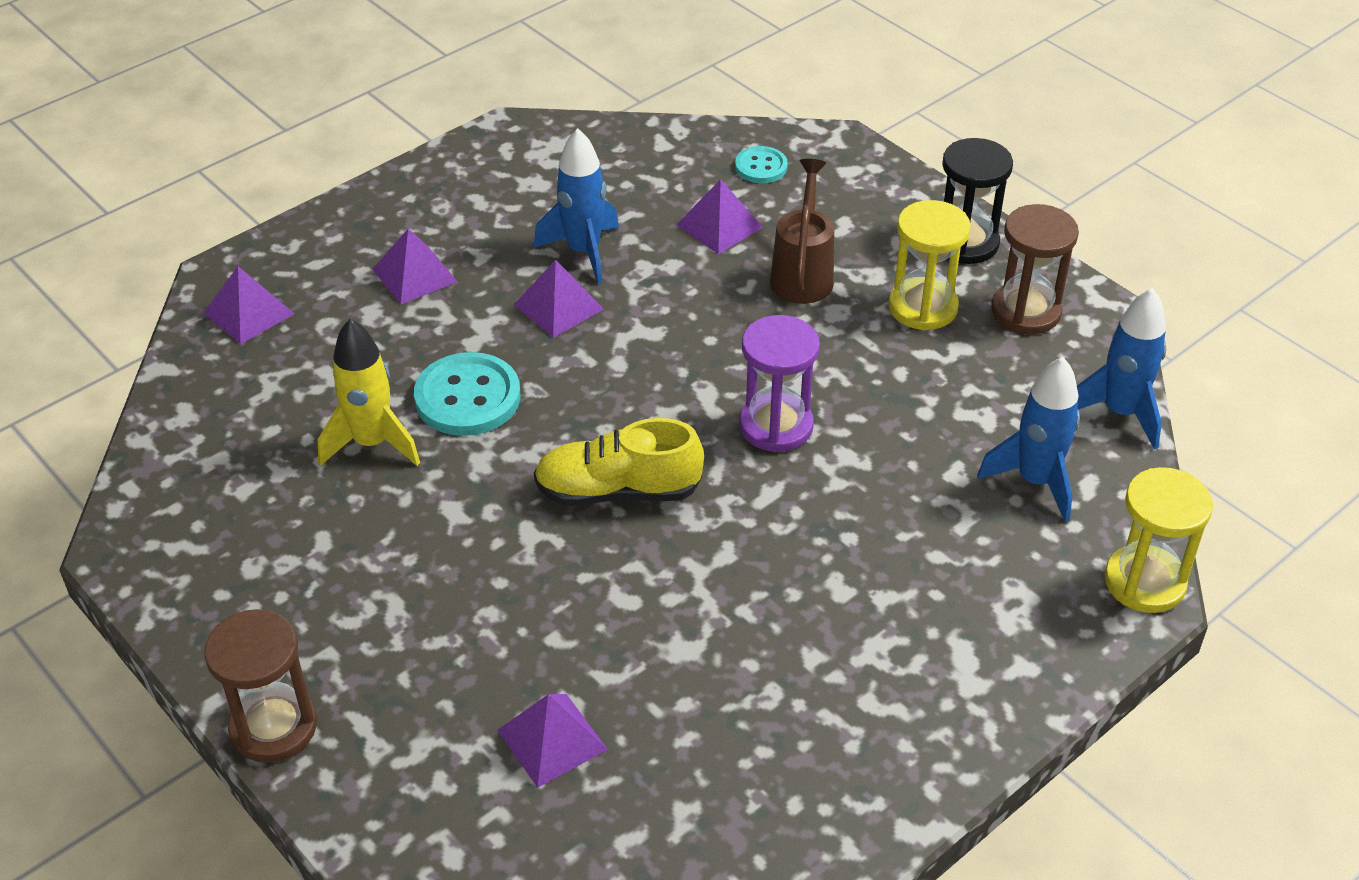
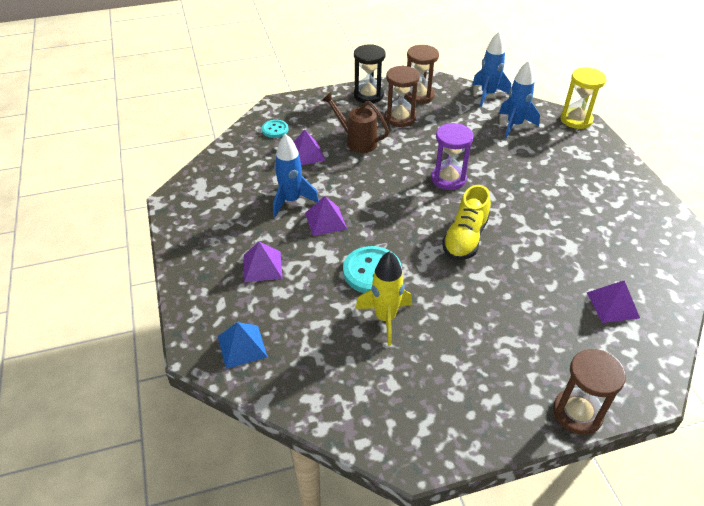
camera: 65 degrees left, 0 degrees up
purple pyramid [204,266,295,345] -> blue pyramid [218,322,267,369]
yellow hourglass [888,200,971,330] -> brown hourglass [385,66,420,127]

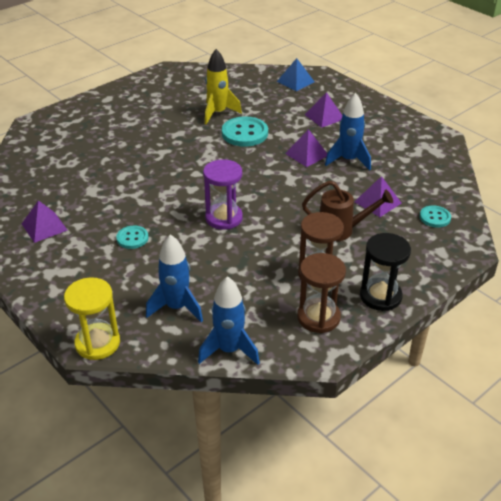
camera: 155 degrees right, 5 degrees down
yellow shoe [442,185,491,260] -> none
brown hourglass [553,349,626,435] -> none
purple pyramid [586,280,640,323] -> purple pyramid moved to [22,200,68,243]
none -> turquoise button [116,226,149,249]

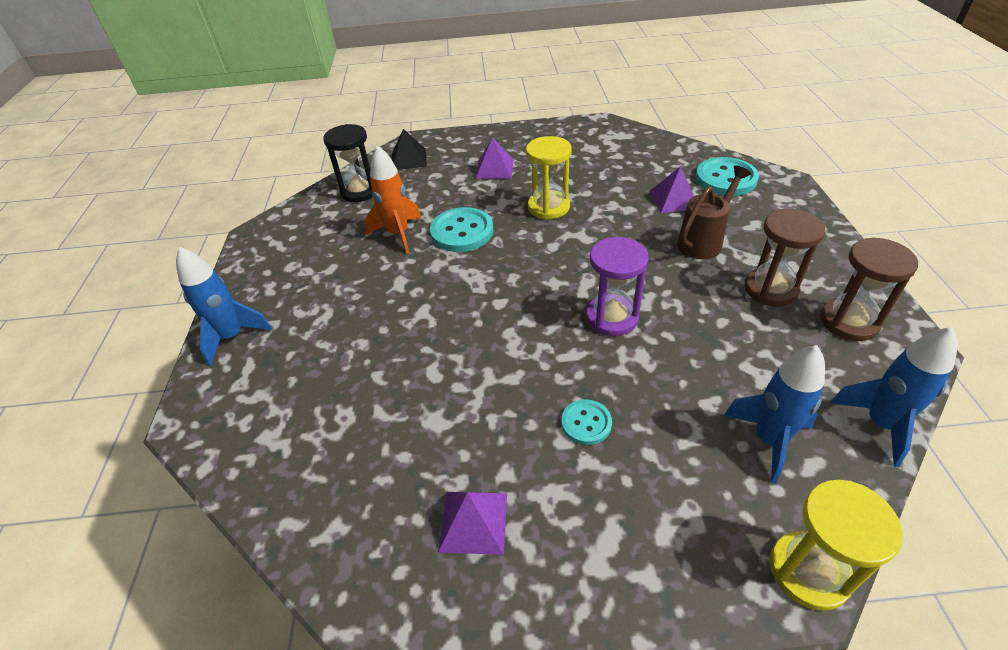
camera: 50 degrees left, 5 degrees up
yellow rocket [205,49,242,125] -> orange rocket [365,145,421,254]
blue pyramid [277,58,315,91] -> black pyramid [392,129,427,170]
purple pyramid [285,129,327,167] -> yellow hourglass [526,136,572,220]
blue rocket [325,93,371,170] -> blue rocket moved to [176,247,272,366]
black hourglass [360,233,411,311] -> black hourglass moved to [323,124,373,202]
turquoise button [420,206,451,228] -> turquoise button [696,157,759,196], size x1.75

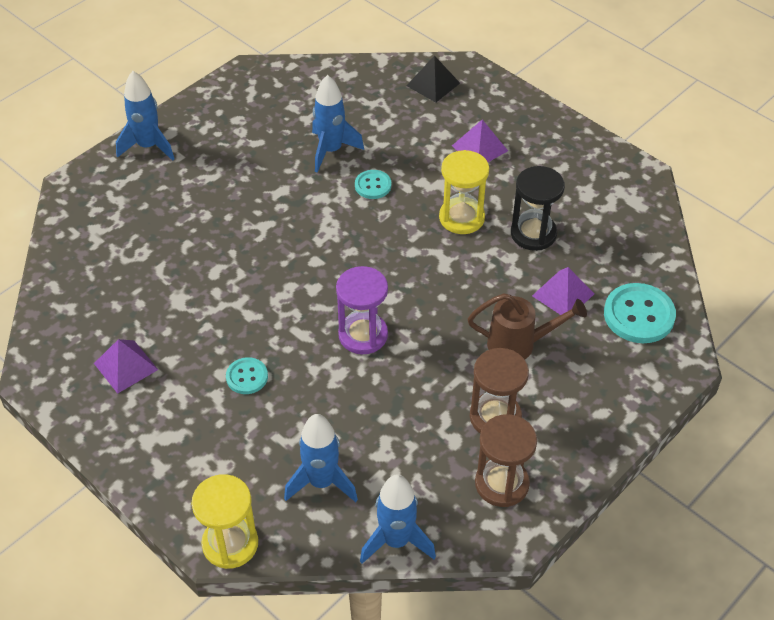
camera: 45 degrees right, 5 degrees up
black hourglass [323,124,373,202] -> black hourglass moved to [511,166,565,251]
orange rocket [365,145,421,254] -> blue rocket [312,75,364,173]
turquoise button [430,207,493,252] -> turquoise button [355,170,391,199], size x0.57

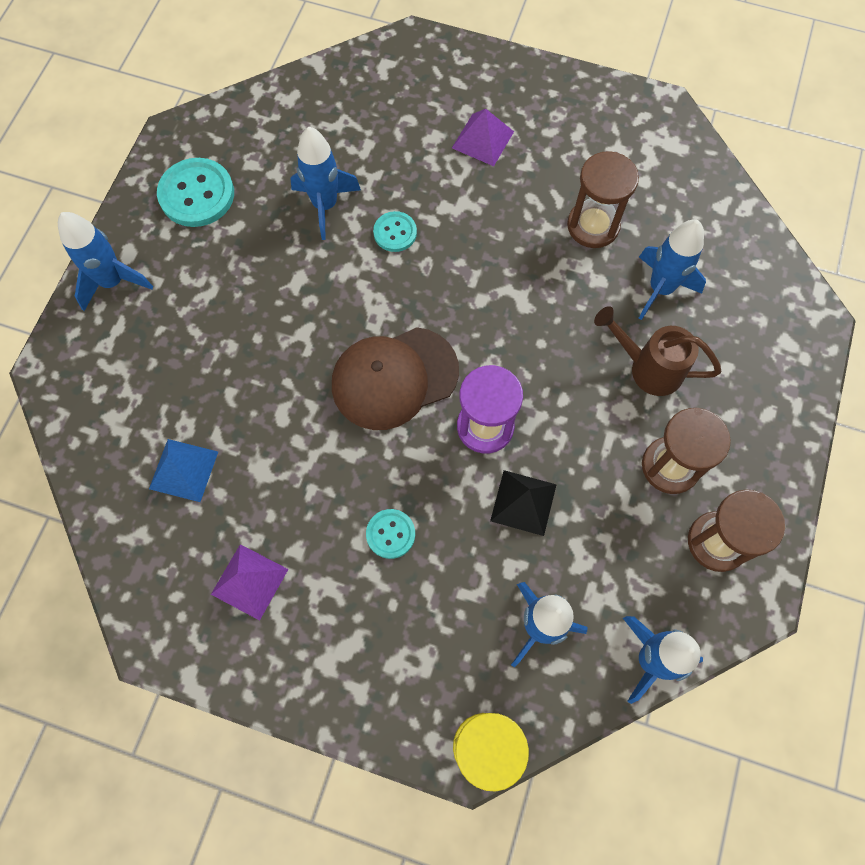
camera: 25 degrees left, 20 degrees up
black pyramid [406,55,460,103] -> black pyramid moved to [490,470,557,536]
yellow hourglass [439,150,489,234] -> none
brown watering can [468,293,587,359] -> brown watering can turned 135 degrees counterclockwise [594,306,721,396]
black hourglass [511,166,565,251] -> brown hourglass [567,151,639,248]
purple pyramid [532,267,594,315] -> blue rocket [639,219,706,320]
turquoise button [604,283,676,343] -> turquoise button moved to [157,158,234,227]
none -> blue pyramid [149,439,218,502]
none -> brown cap [332,327,459,430]

